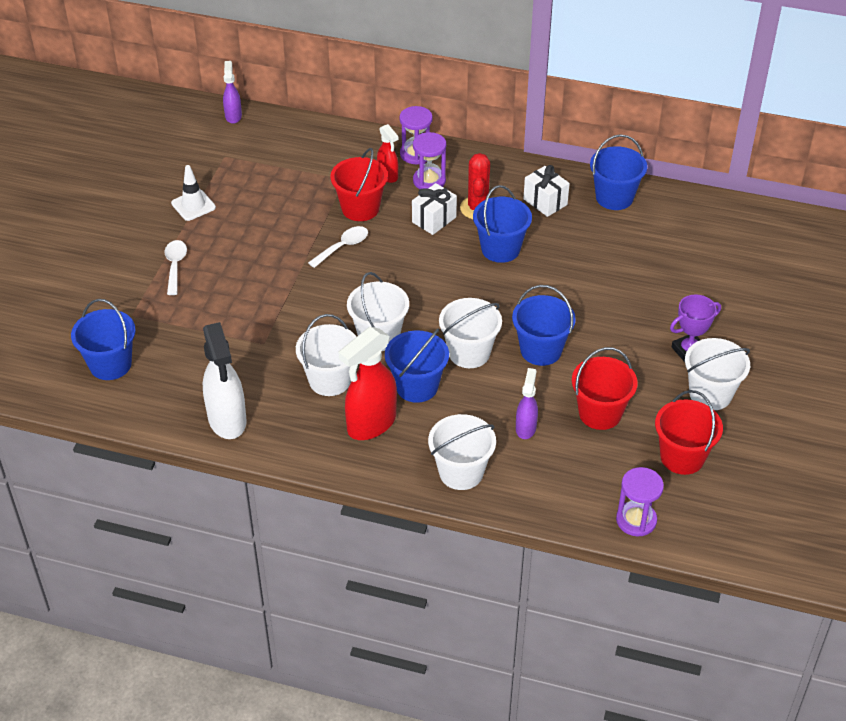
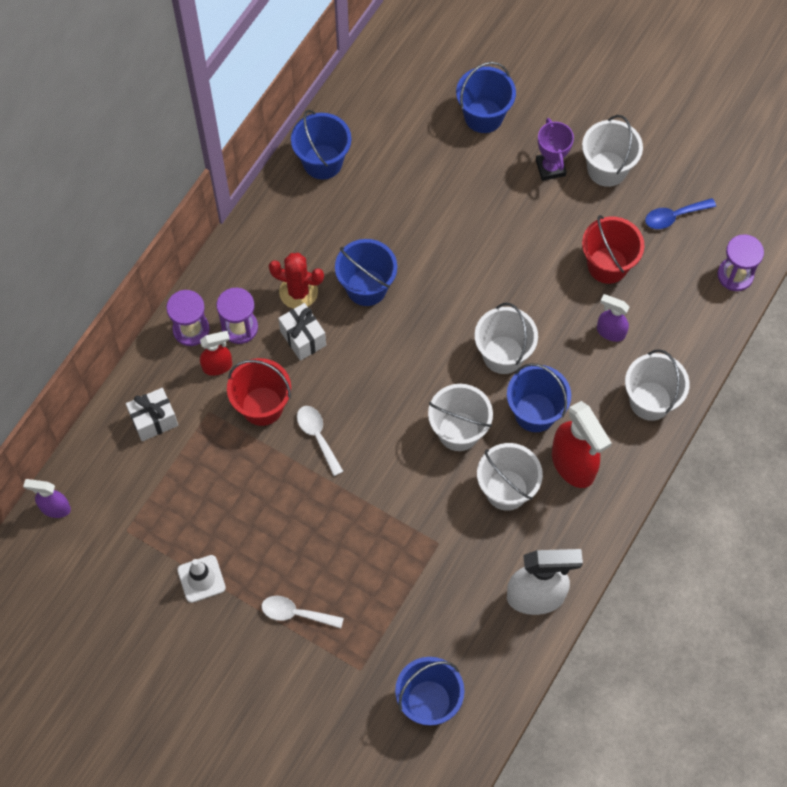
camera: 75 degrees left, 20 degrees up
blue bucket [512,285,576,366] -> blue bucket moved to [456,62,516,133]
white gift [523,165,570,217] -> white gift moved to [126,388,178,441]
red bucket [655,390,723,475] -> blue spoon [645,198,716,229]

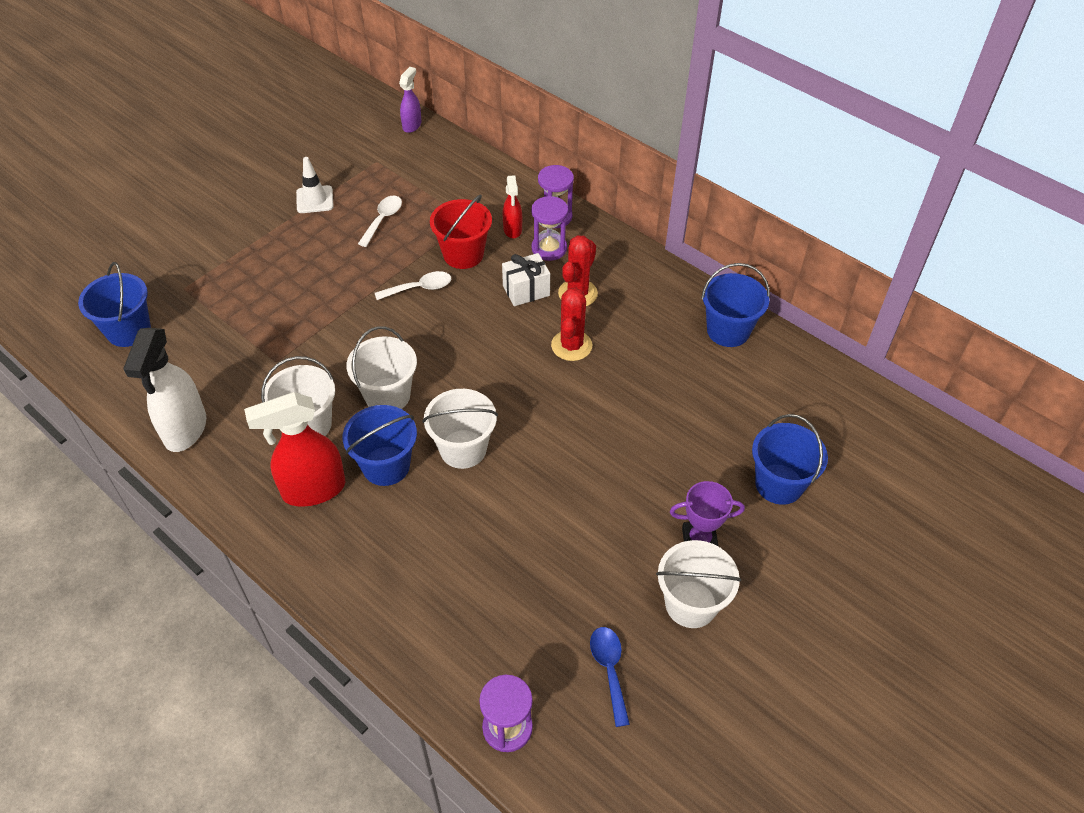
camera: 100 degrees right, 15 degrees down
white gift [126,388,178,441] -> none
white spoon [262,596,344,629] -> white spoon moved to [358,195,402,247]
blue bucket [335,239,397,306] -> red cactus [551,287,592,361]
red bucket [582,215,644,284] -> none
purple spray bottle [597,294,630,342] -> none
white bucket [625,349,690,421] -> none

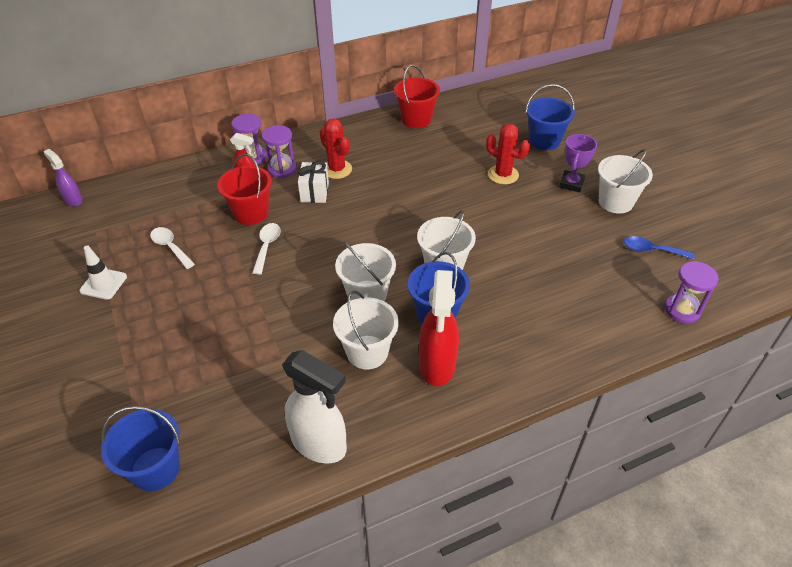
camera: 65 degrees left, 5 degrees down
red cactus [551,287,592,361] -> red cactus moved to [486,124,530,184]
blue bucket [701,263,770,347] -> red bucket [394,65,440,128]

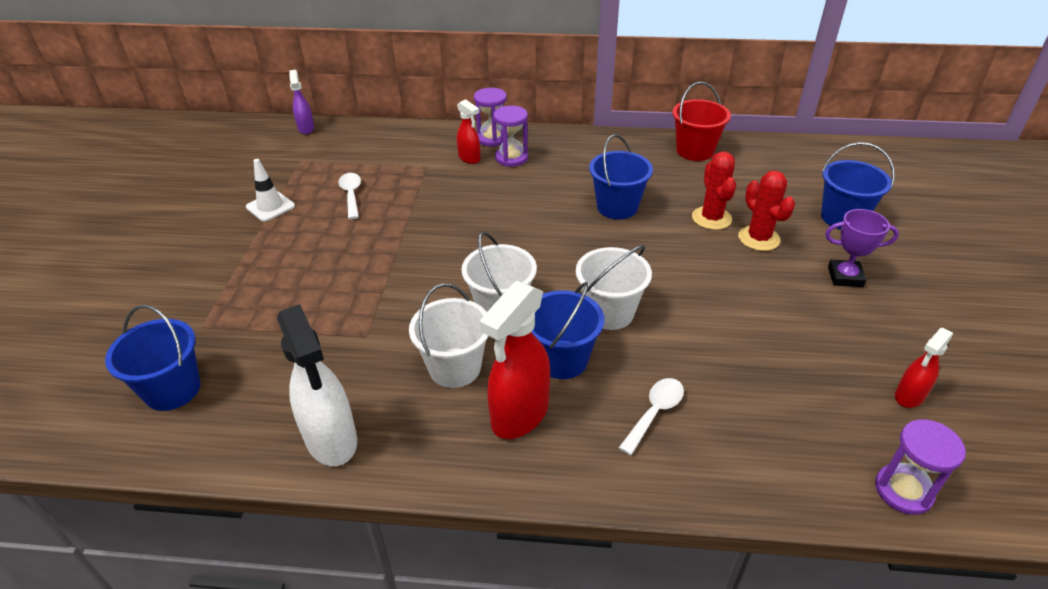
camera: 30 degrees right, 5 degrees down
red bucket [217,154,272,225] -> none
white spoon [252,223,281,275] -> white spoon moved to [619,378,684,455]
white gift [298,161,329,203] -> none
red cactus [320,119,352,179] -> red cactus moved to [692,151,736,230]
purple trophy [559,134,597,192] -> purple trophy turned 45 degrees clockwise [825,209,899,287]
white bucket [598,149,653,214] -> none
blue spoon [624,236,694,259] -> red spray bottle [895,328,953,408]
none -> blue bucket [589,134,653,220]

